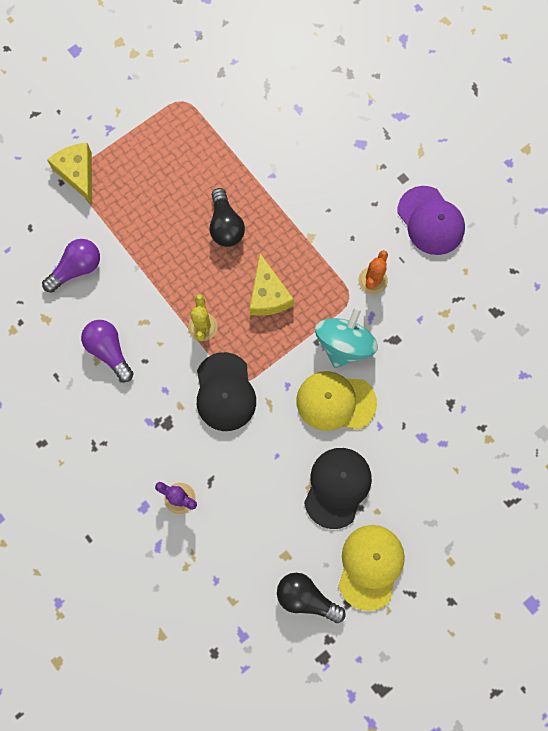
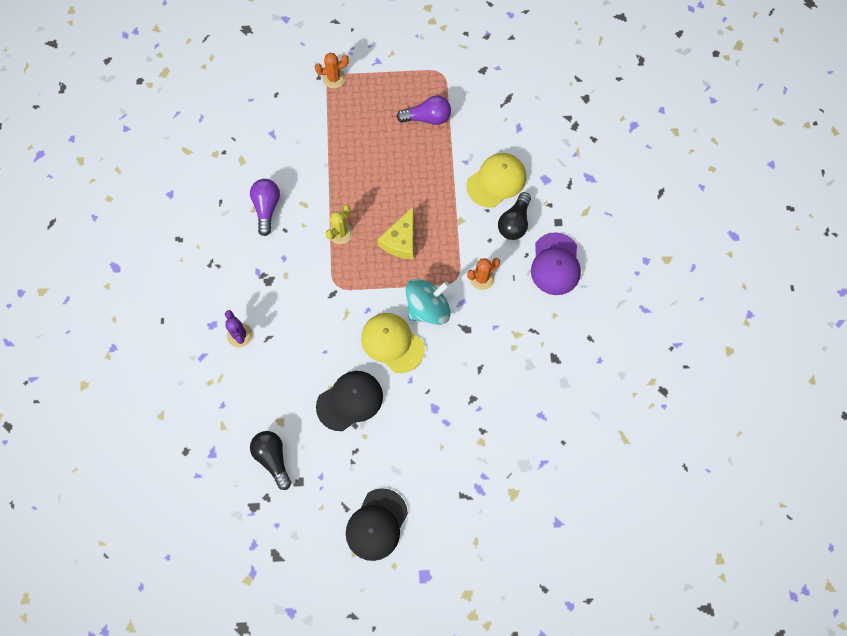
camera: 35 degrees right, 5 degrees down
purple light bulb [42,239,100,293] -> purple light bulb moved to [397,95,451,125]
yellow cheese [47,143,92,204] -> orange cactus [315,53,349,88]
black cap [197,352,256,431] -> black cap moved to [346,488,408,561]
black light bulb [210,188,245,247] -> black light bulb moved to [498,192,531,240]
yellow cap [338,525,405,611] -> yellow cap moved to [466,153,526,208]

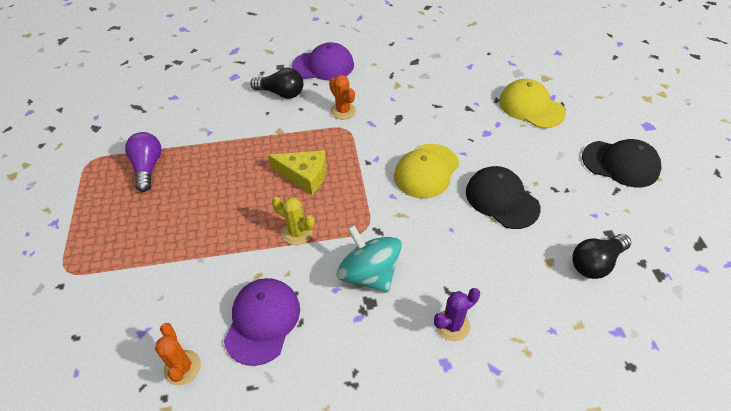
camera: 95 degrees left, 20 degrees down
purple light bulb [250,179,280,236] -> purple cap [224,278,300,366]
orange cactus [315,53,349,88] -> orange cactus moved to [155,323,201,385]
turquoise spinning top [406,279,451,325] -> turquoise spinning top moved to [337,225,402,292]
yellow cap [466,153,526,208] -> yellow cap moved to [499,79,566,128]

